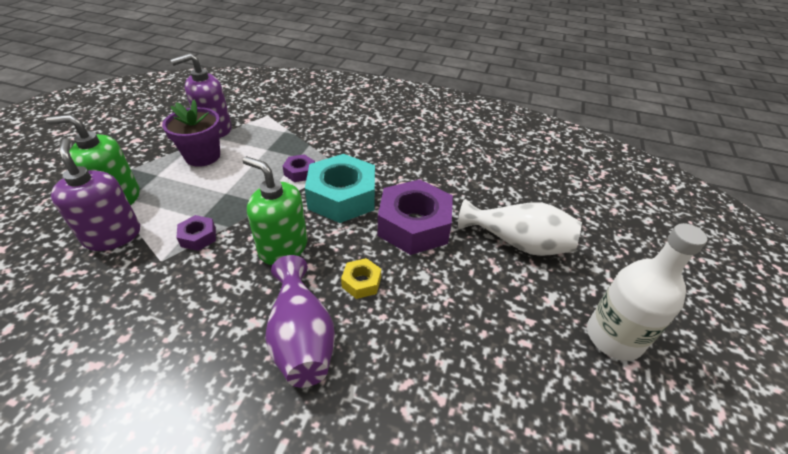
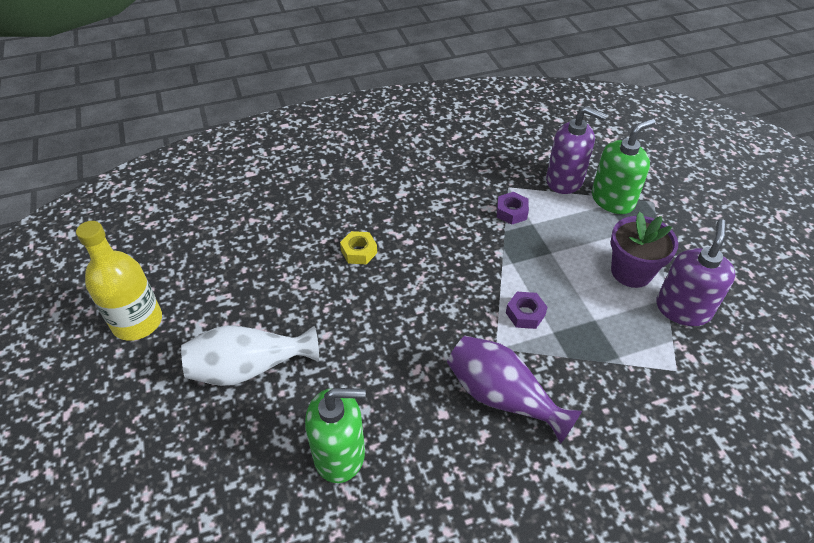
camera: 145 degrees right, 5 degrees up
green soap dispenser [243,156,307,265] -> green soap dispenser moved to [305,388,366,483]
purple vase [265,255,335,388] -> purple vase moved to [447,336,582,444]
turquoise nut [305,154,375,223] -> none
purple nut [378,179,453,255] -> none
white bottle [587,223,707,361] -> yellow bottle [76,221,162,341]

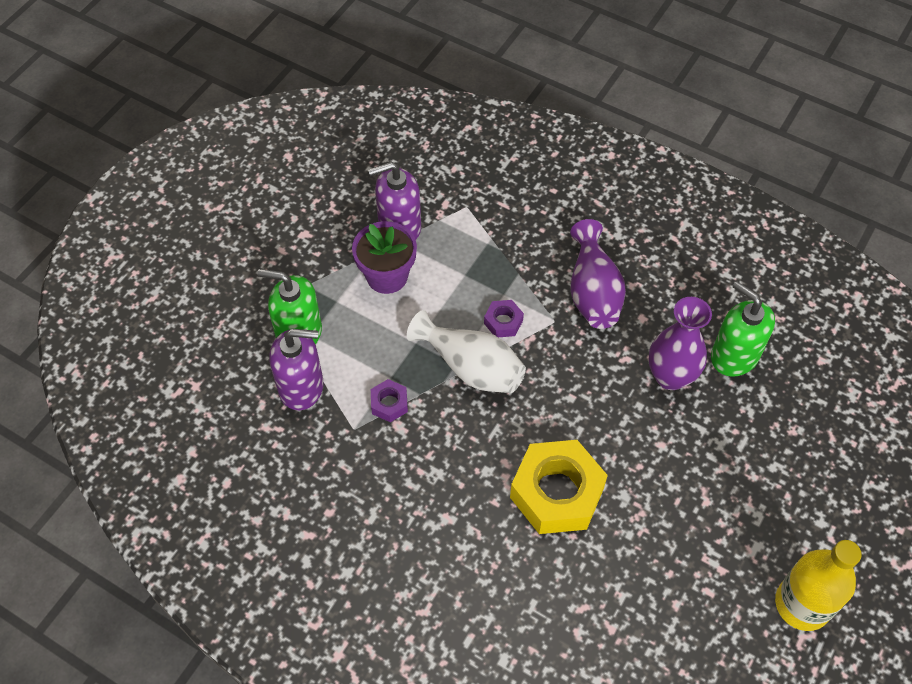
camera: 130 degrees left, 10 degrees up
white vase [181,325,319,386] -> white vase moved to [407,310,526,393]
yellow nut [340,231,377,264] -> yellow nut [510,440,608,534], size x2.21
purple soap dispenser [546,106,607,194] -> purple soap dispenser turned 105 degrees clockwise [270,329,323,410]
none -> purple vase [648,297,712,390]

